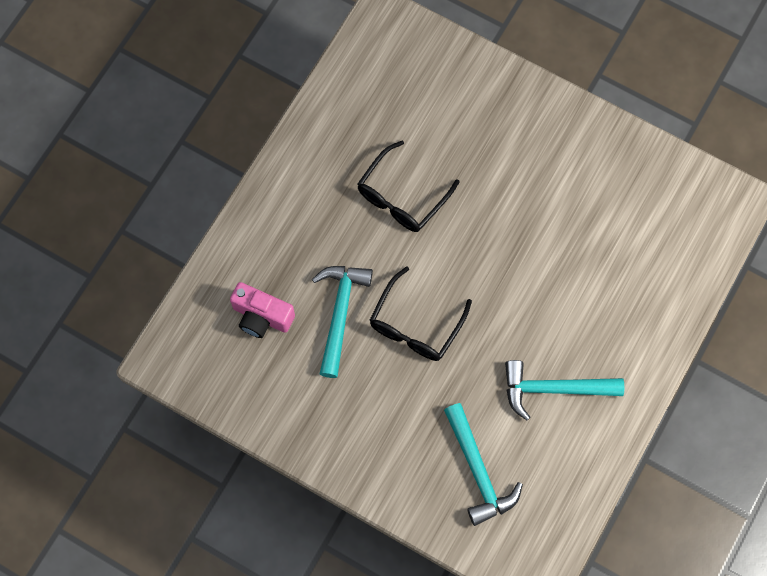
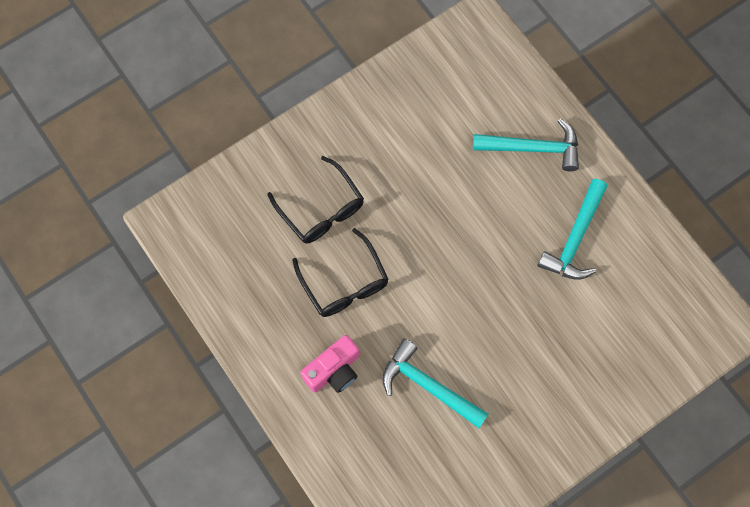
camera: 65 degrees left, 0 degrees up
pink camera [230,282,295,338] -> pink camera moved to [301,335,359,393]
black glasses [369,266,472,361] -> black glasses moved to [267,156,364,244]
turquoise hammer [444,403,523,526] -> turquoise hammer moved to [473,118,579,171]

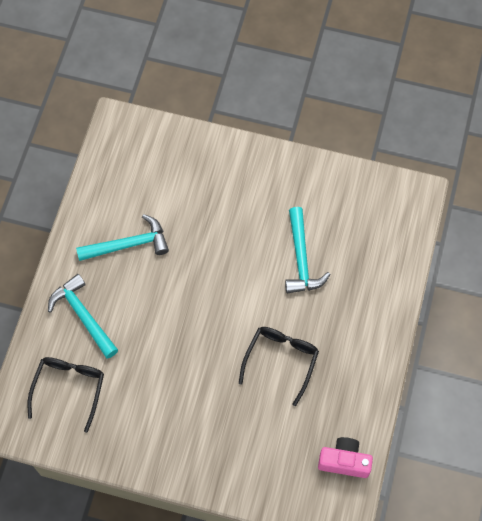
camera: 130 degrees left, 5 degrees down
black glasses [267,156,364,244] -> black glasses moved to [28,357,104,433]
pink camera [301,335,359,393] -> pink camera moved to [318,437,373,478]

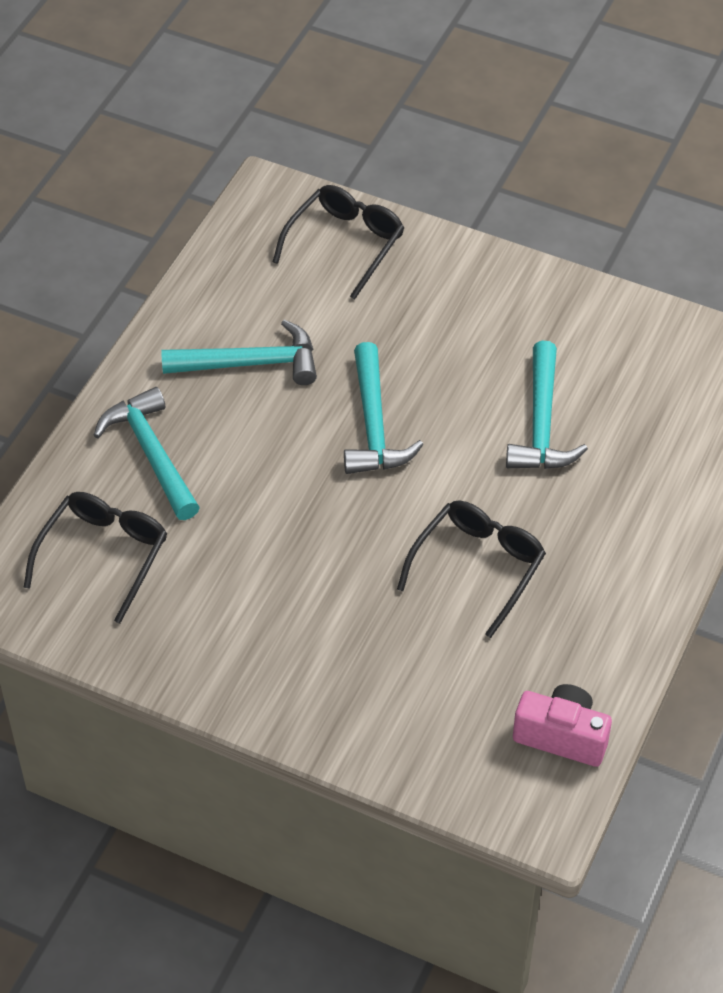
camera: 10 degrees right, 15 degrees down
none -> black glasses [273,185,404,300]
none -> turquoise hammer [344,342,423,474]

